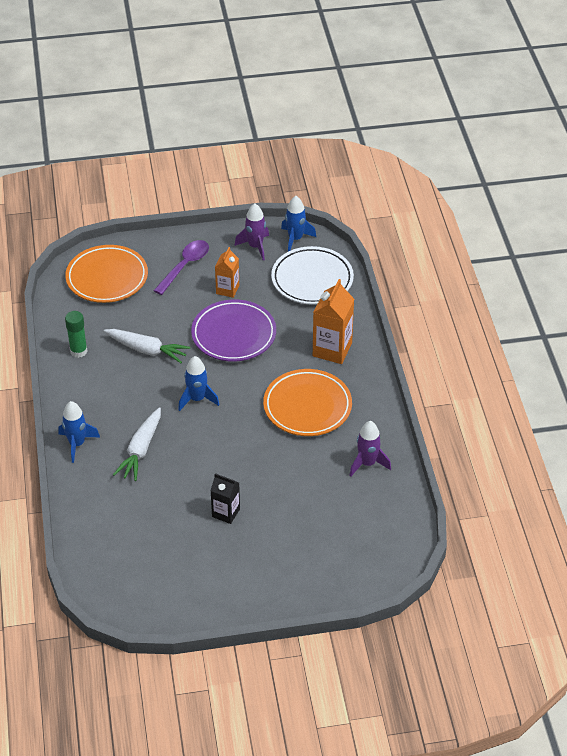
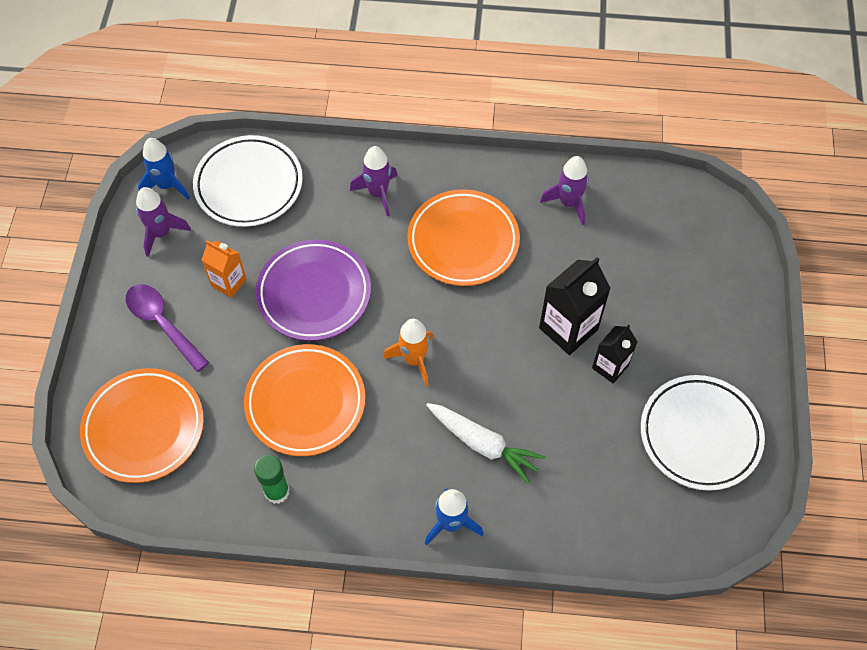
camera: 75 degrees left, 15 degrees up
white carrot [104,329,190,363] -> orange plate [244,344,365,456]
blue rocket [178,356,219,411] -> orange rocket [383,319,433,386]
orange carton [313,279,354,364] -> purple rocket [350,146,397,216]
none -> black carton [539,257,611,355]
none -> white plate [641,375,765,491]

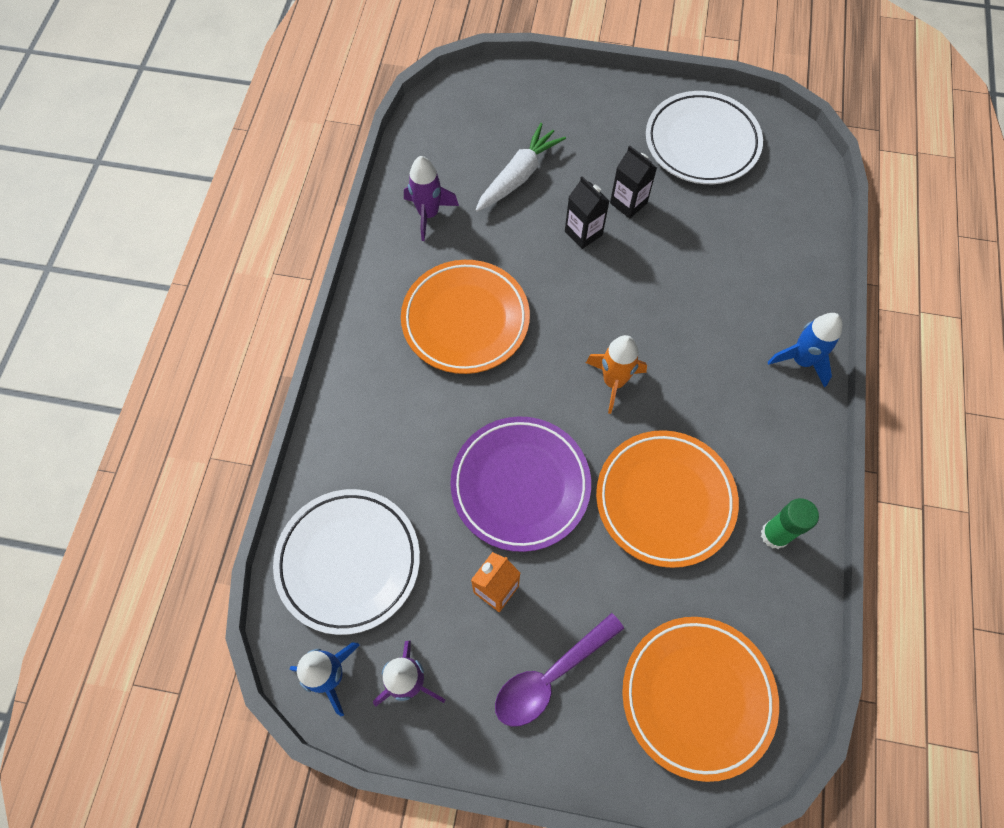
camera: 85 degrees left, 5 degrees up
purple rocket [350,146,397,216] -> none
white carrot [426,403,546,484] -> white carrot moved to [476,123,566,212]
black carton [539,257,611,355] -> black carton [565,176,609,249], size x0.62

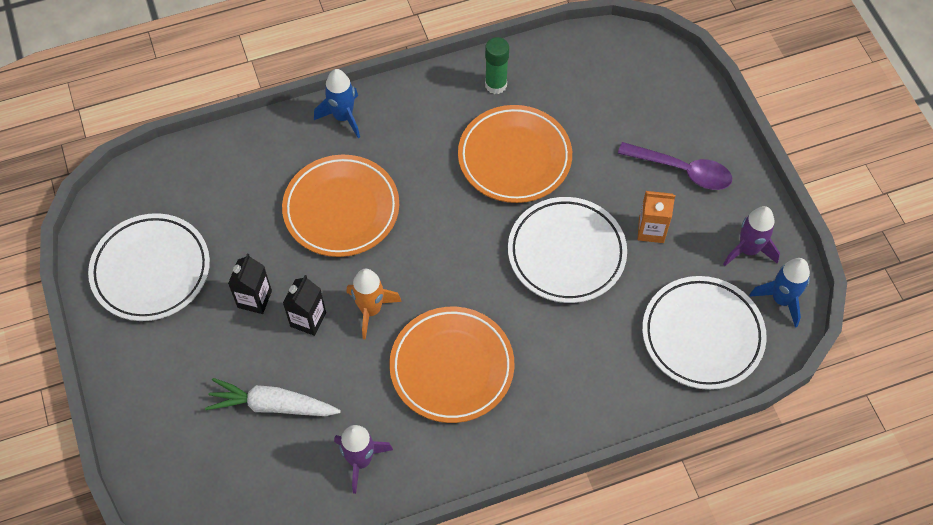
camera: 120 degrees left, 5 degrees down
purple plate [450,416,591,552] -> white plate [508,197,627,303]
orange rocket [586,335,647,414] -> orange rocket moved to [347,269,402,339]
orange plate [622,617,779,782] -> orange plate moved to [282,155,399,257]

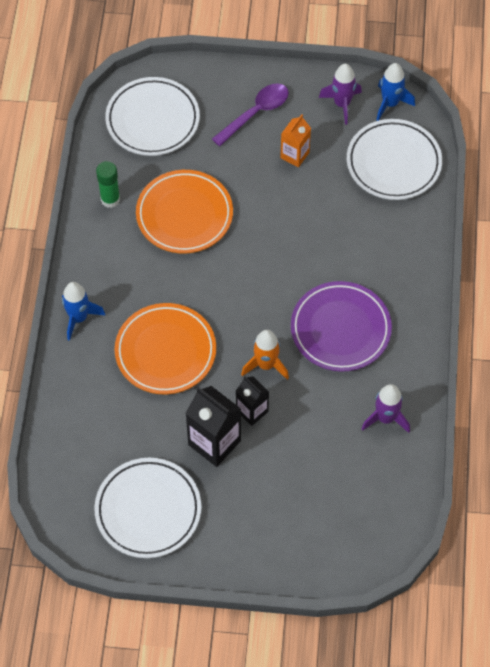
camera: 65 degrees left, 0 degrees up
white carrot [205,378,341,416] -> none
black carton [228,253,272,314] -> black carton [186,386,241,467], size x1.62
orange plate [389,307,514,423] -> purple plate [291,281,392,371]
white plate [508,197,627,303] -> white plate moved to [105,77,200,156]

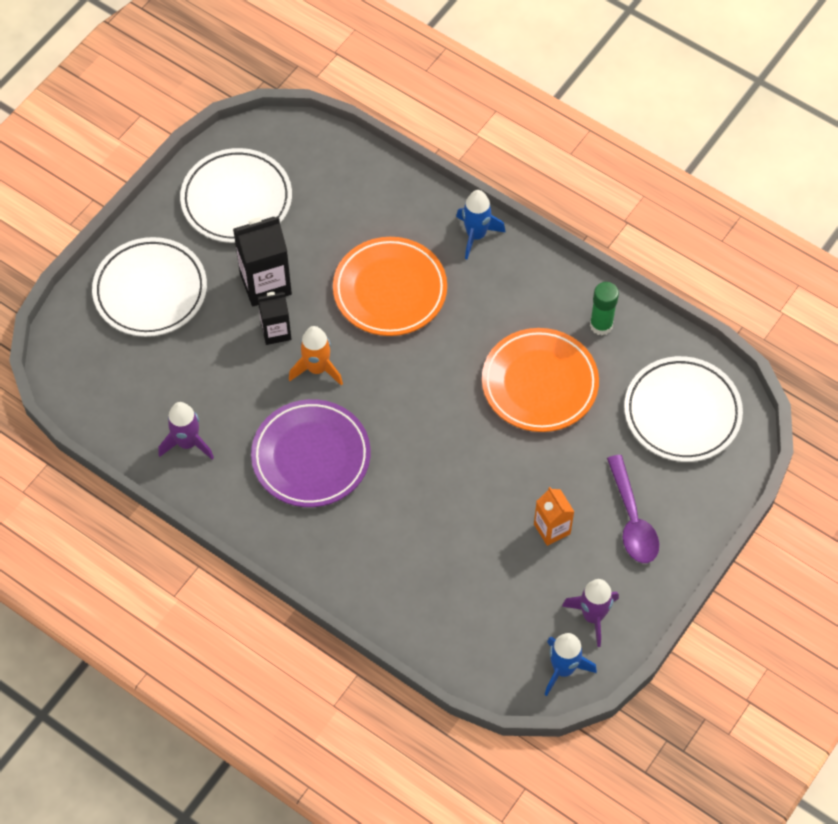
camera: 120 degrees right, 0 degrees up
white plate [347,119,442,200] -> white plate moved to [92,237,207,337]

